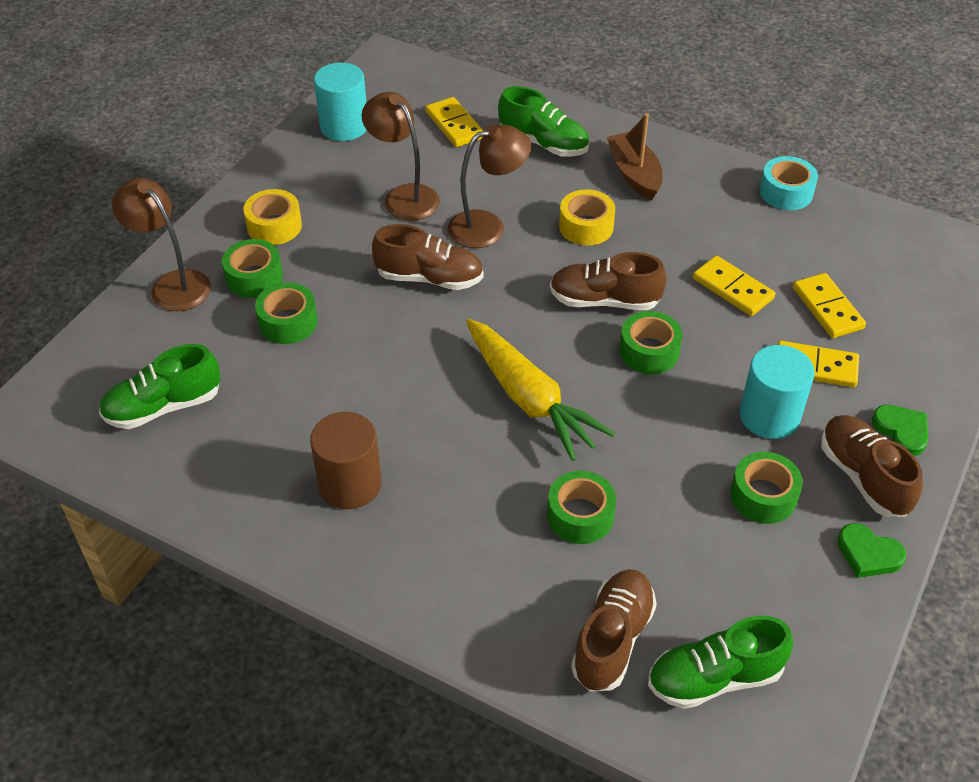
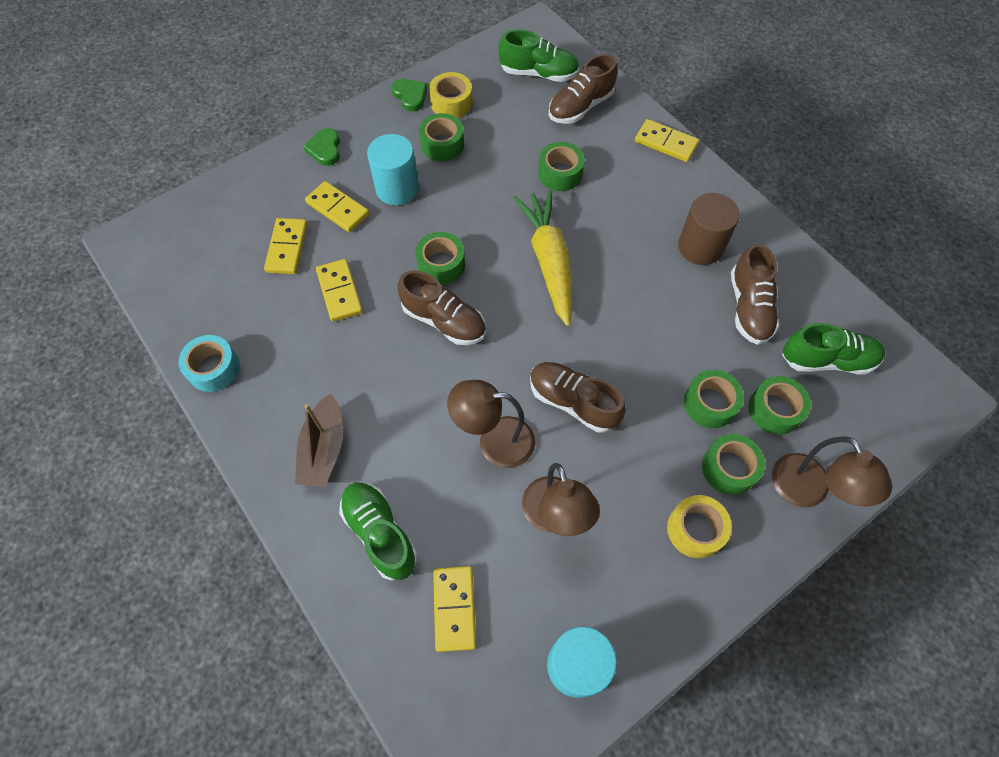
camera: 155 degrees left, 15 degrees up
yellow tape [559,189,615,246] -> yellow tape moved to [429,72,473,118]
brown shoe [821,415,923,517] -> brown shoe moved to [731,243,779,345]
none -> yellow domino [635,119,699,162]
none -> green tape [748,376,811,435]

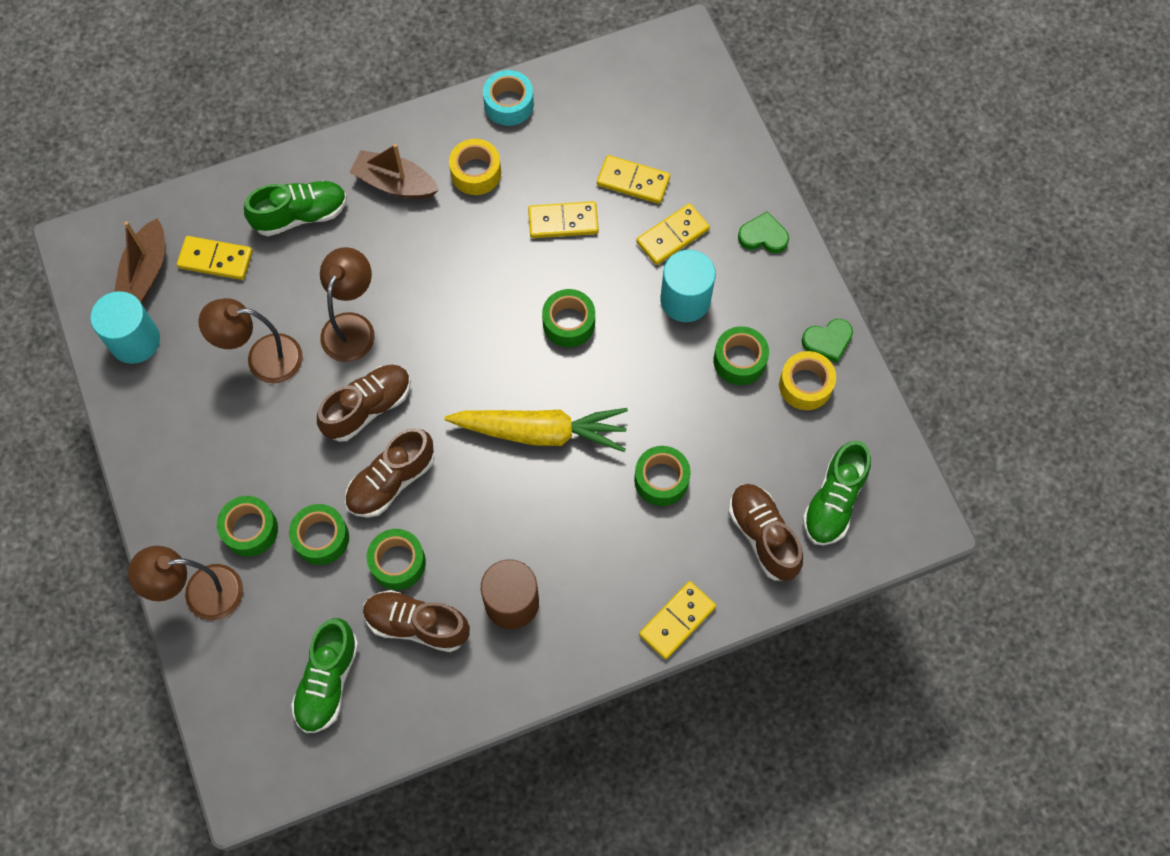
camera: 105 degrees right, 5 degrees up
brown shoe [398,270,486,345] -> brown shoe moved to [345,428,435,518]
yellow tape [667,495,732,558] -> yellow tape moved to [449,139,501,195]
green tape [748,376,811,435] -> green tape moved to [366,529,426,590]
none -> brown boat [114,218,165,302]

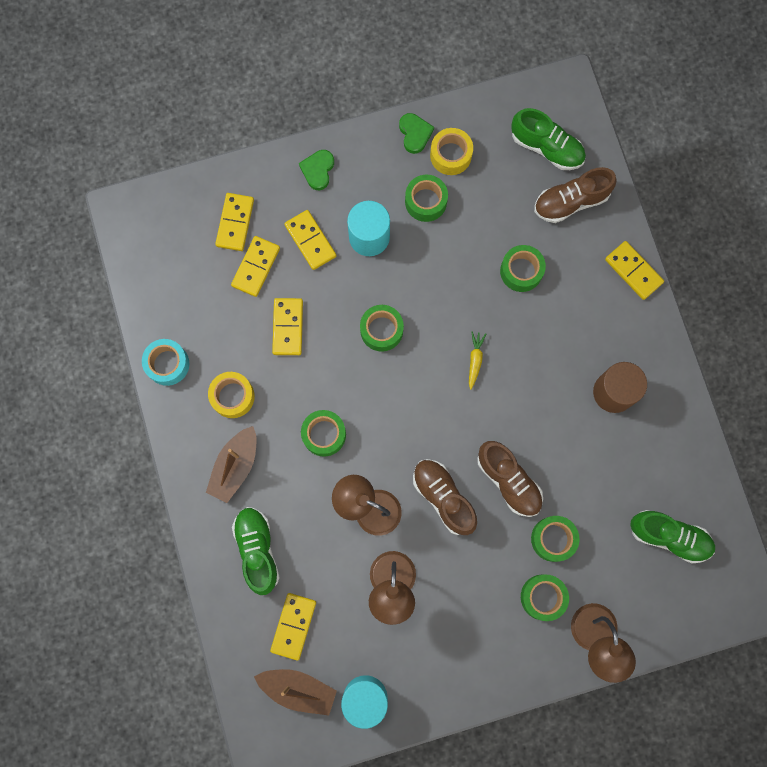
camera: 85 degrees left, 10 degrees up
brown shoe [363,590,470,652] -> none
green tape [366,529,426,590] -> green tape moved to [301,410,346,457]
yellow carrot [444,408,628,452] -> yellow carrot [469,331,486,390], size x0.41
none -> yellow domino [215,193,254,251]

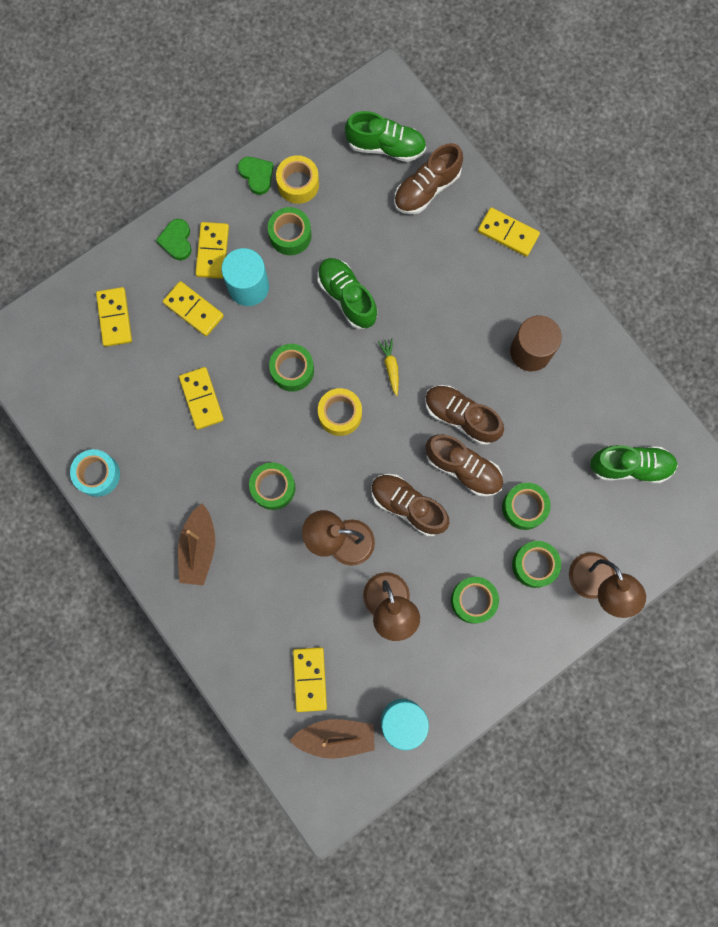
camera: 20 degrees left, 0 degrees up
yellow tape [208,372,255,418] -> yellow tape moved to [318,388,362,436]
yellow domino [231,236,280,297] -> yellow domino moved to [195,222,229,279]
green shoe [232,507,280,595] -> green shoe moved to [317,258,377,329]
green tape [500,245,546,292] -> green tape moved to [451,577,499,624]
none -> brown shoe [425,385,504,445]

